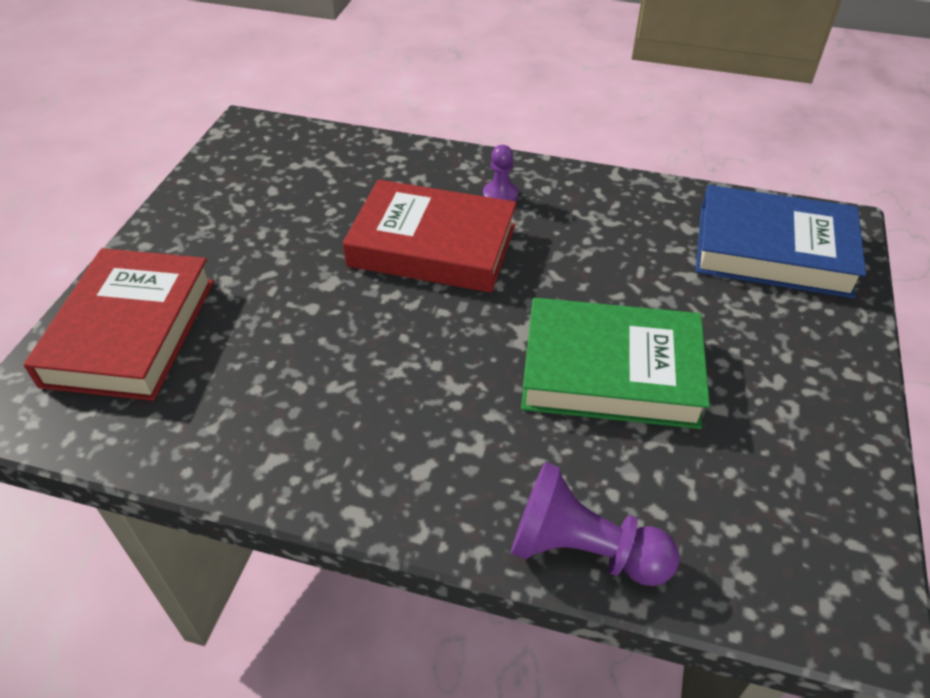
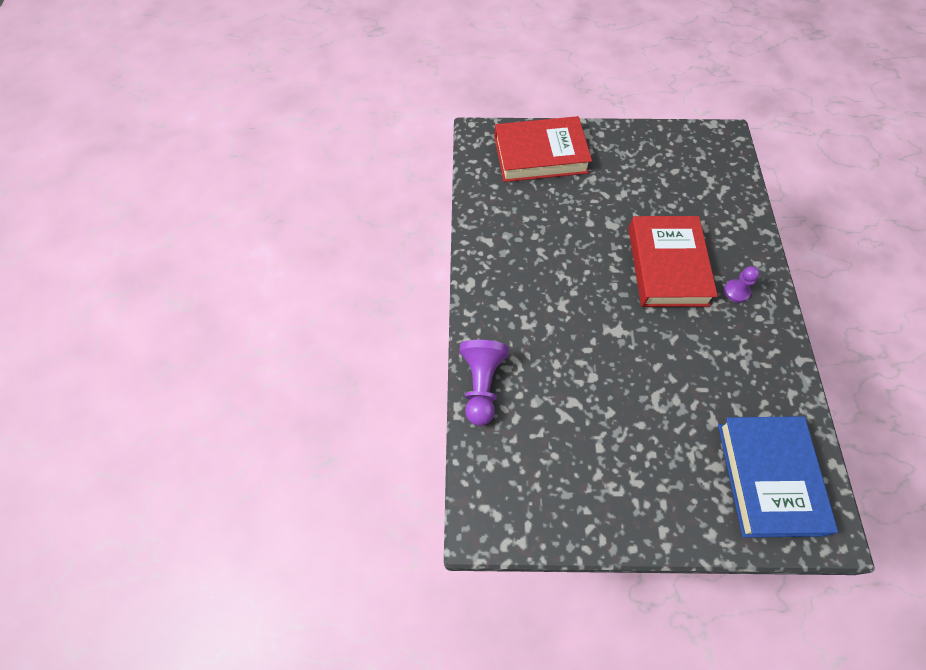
camera: 75 degrees right, 15 degrees up
green book [521,298,710,429] -> none

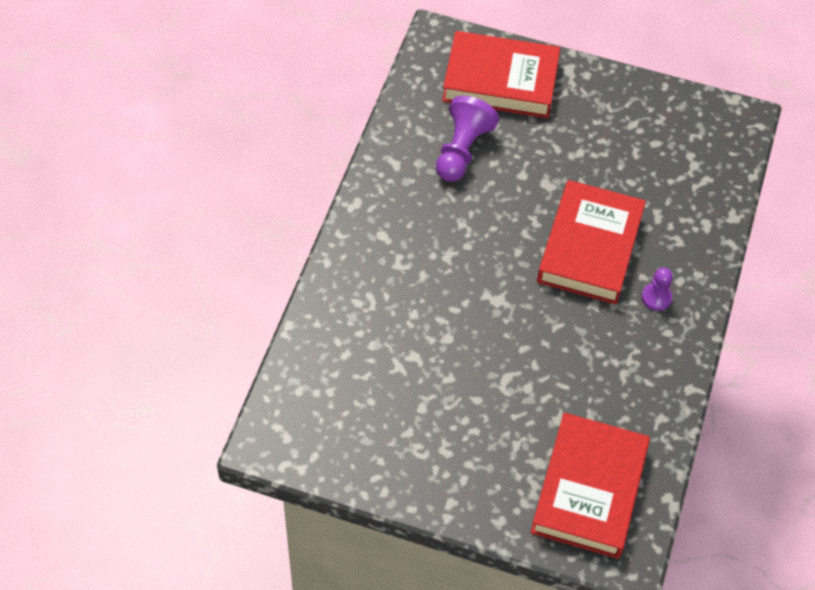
camera: 15 degrees right, 5 degrees down
purple pawn [459,340,509,426] -> purple pawn moved to [436,95,499,182]
blue book [718,416,838,538] -> red book [531,412,650,559]

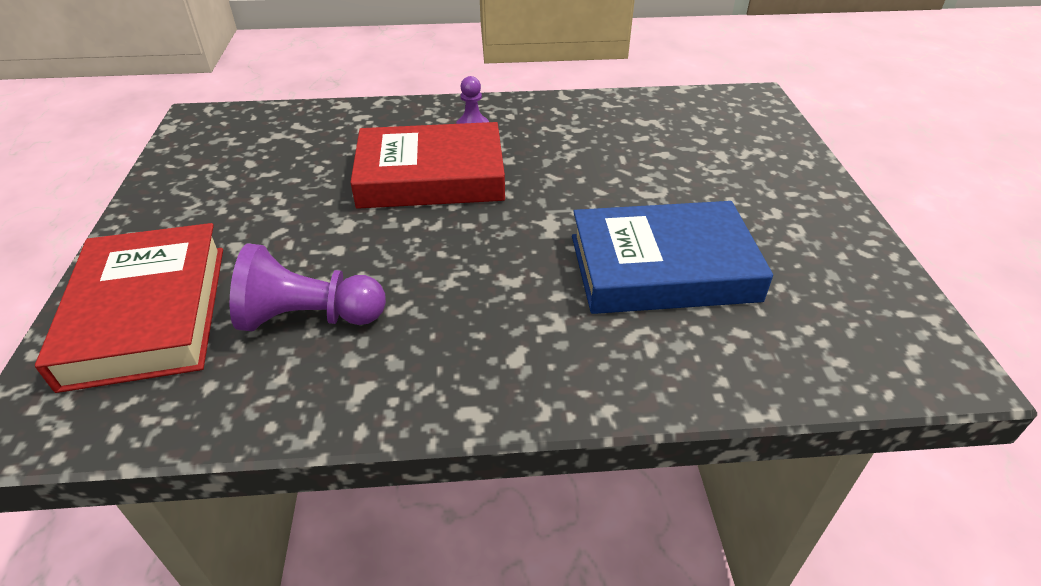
camera: 110 degrees left, 15 degrees down
red book [531,412,650,559] -> none
none -> blue book [572,201,773,314]

